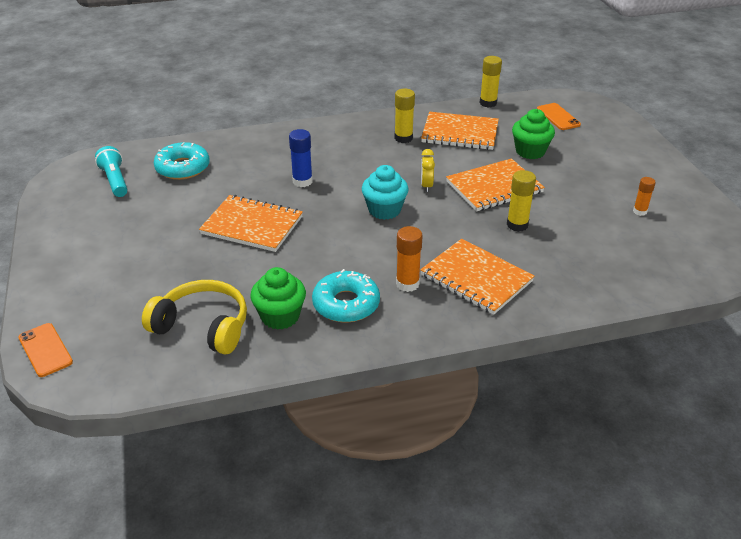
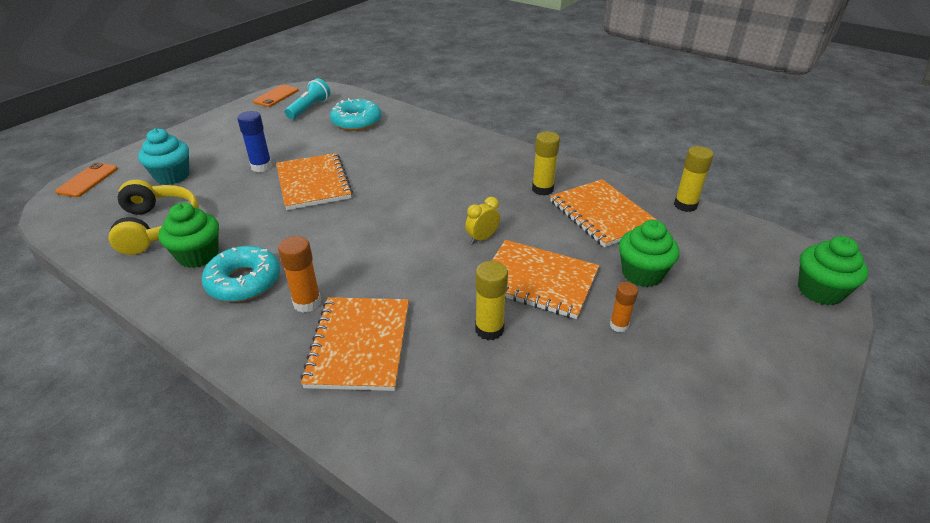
camera: 50 degrees right, 0 degrees up
blue glue stick [289,129,313,187] -> blue glue stick moved to [237,111,272,172]
turquoise cupcake [362,165,409,220] -> turquoise cupcake moved to [138,128,189,185]
orange phone [537,103,581,130] -> orange phone moved to [253,85,299,107]
orange glue stick [633,177,656,216] -> orange glue stick moved to [610,282,638,332]
none -> green cupcake [798,236,868,305]

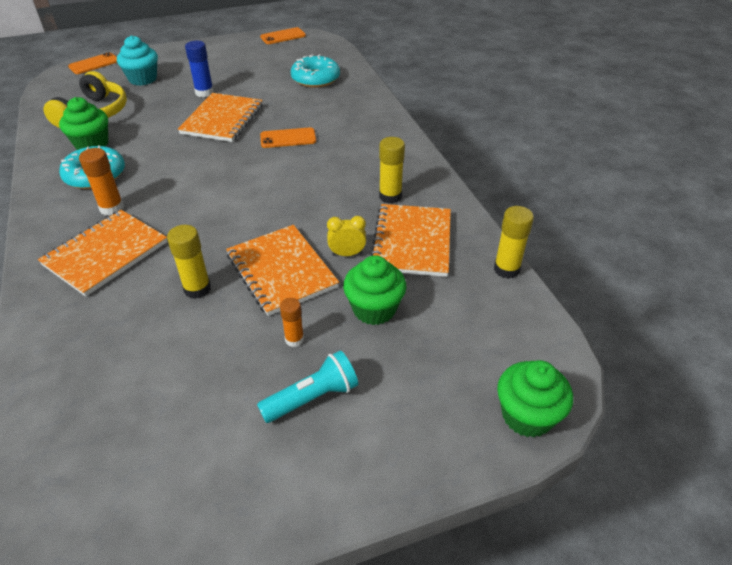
camera: 35 degrees right, 5 degrees up
turquoise flashlight [285,78,330,119] -> turquoise flashlight moved to [257,351,358,423]
yellow clock [465,197,500,244] -> yellow clock moved to [327,216,366,256]
none -> orange phone [260,127,316,148]

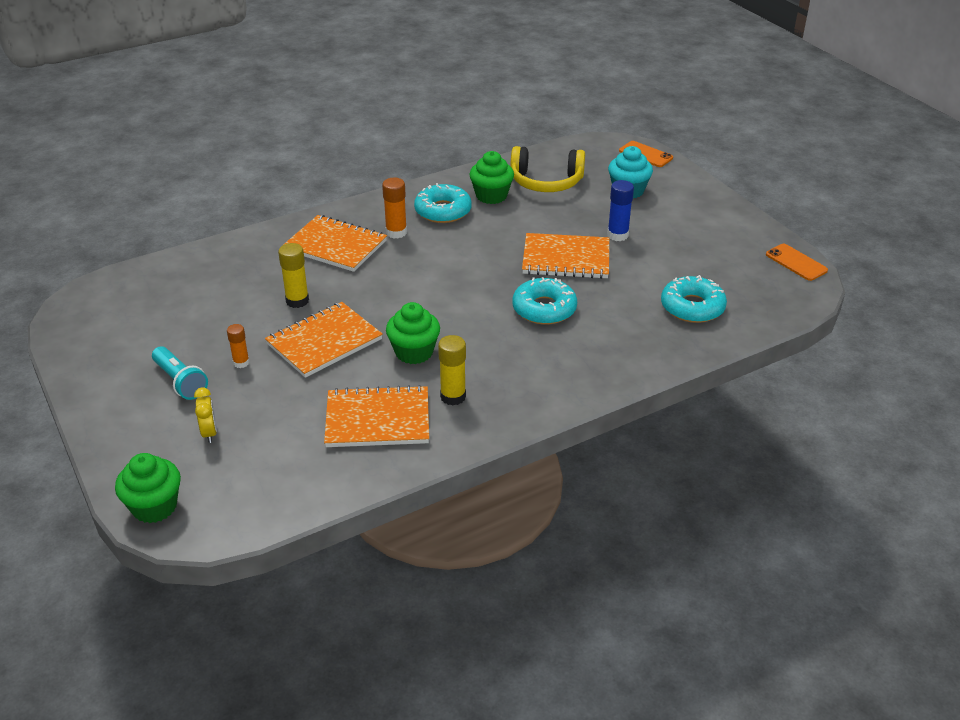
camera: 80 degrees right, 5 degrees down
orange phone [260,127,316,148] -> turquoise donut [512,277,577,325]
yellow clock [327,216,366,256] -> yellow clock moved to [194,387,217,443]
green cupcake [343,255,406,325] -> green cupcake moved to [386,302,440,364]
yellow glue stick [494,206,534,279] -> none

